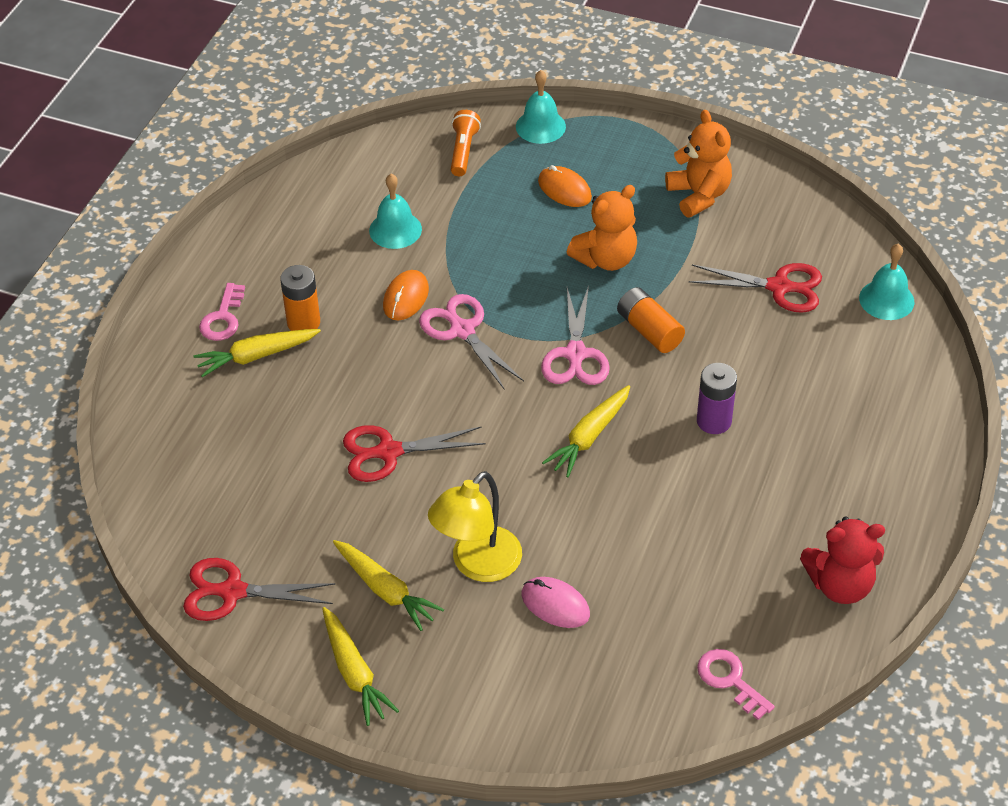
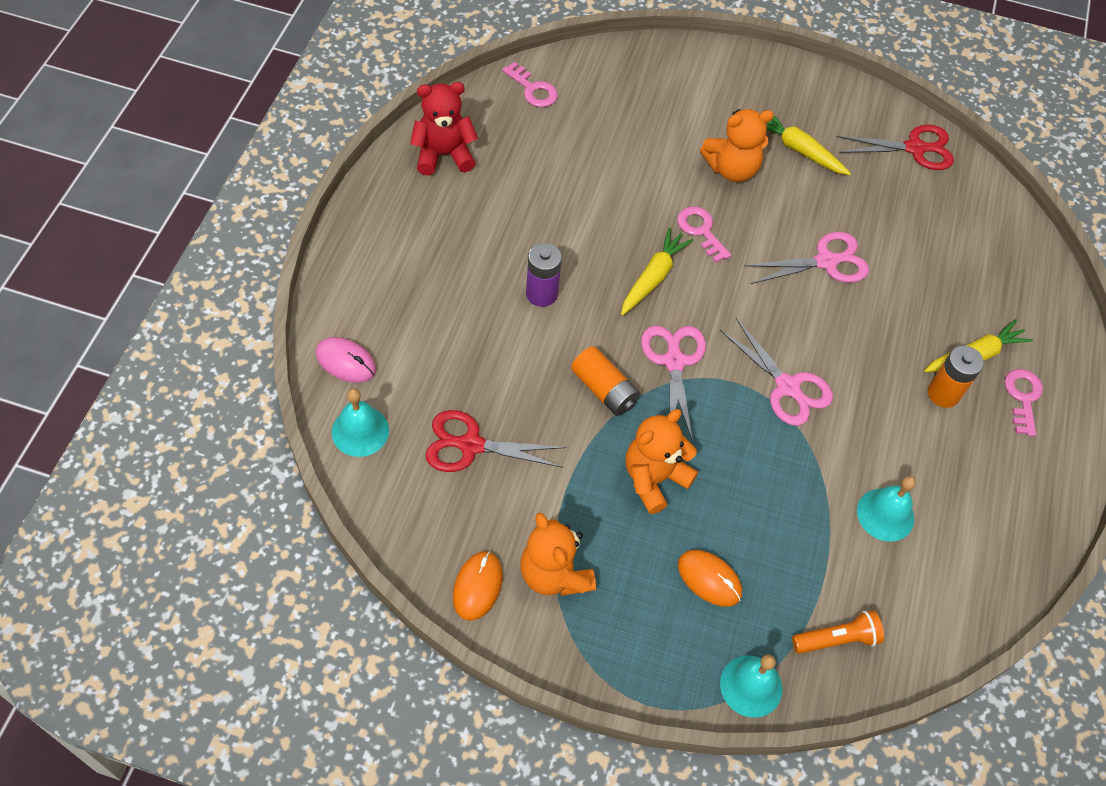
camera: 170 degrees right, 10 degrees up
yellow carrot [322,607,399,726] -> none
red scissors [343,425,486,482] -> pink scissors [744,232,869,284]
orange mouse [383,270,429,320] -> orange mouse moved to [453,551,503,621]
yellow lamp [428,471,522,582] -> orange teddy bear [700,109,774,182]
orange flashlight [451,110,481,176] -> orange flashlight turned 105 degrees counterclockwise [792,610,884,654]
pink mouse [522,577,590,628] -> pink mouse moved to [316,337,376,383]
none -> pink key [677,206,731,263]

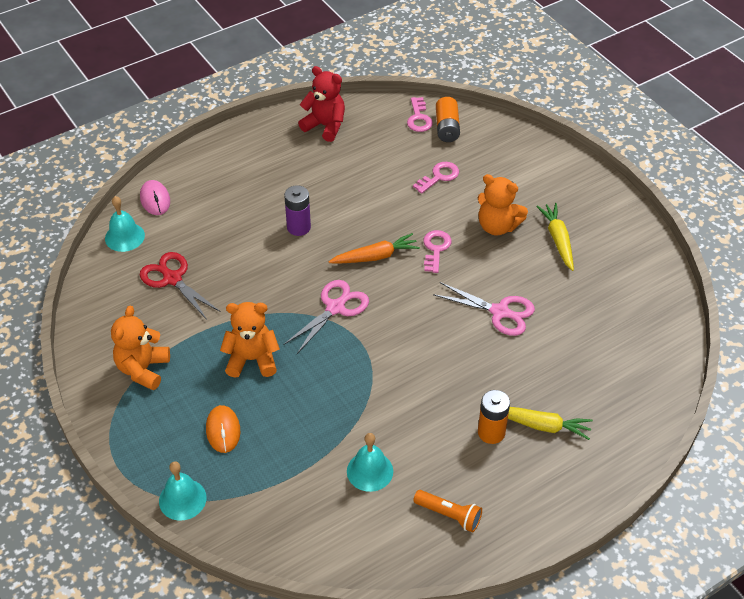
camera: 45 degrees right, 10 degrees down
orange mouse [453,551,503,621] -> none
orange battery [571,346,640,416] -> orange battery moved to [436,97,460,142]
yellow carrot [621,227,693,316] -> orange carrot [328,233,420,264]
pink scissors [720,318,833,426] -> none
orange flashlight [792,610,884,654] -> orange flashlight moved to [413,490,482,532]
red scissors [837,124,954,170] -> none
pink key [1004,369,1043,436] -> pink key moved to [413,162,459,194]

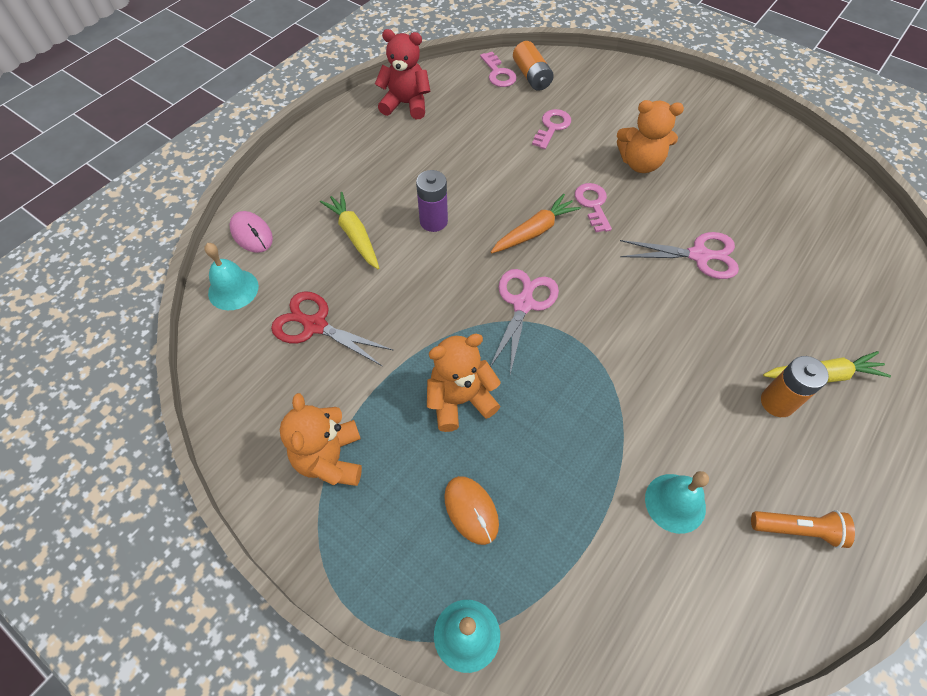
camera: 20 degrees left, 10 degrees up
yellow carrot [536,203,574,271] -> yellow carrot moved to [320,192,379,269]

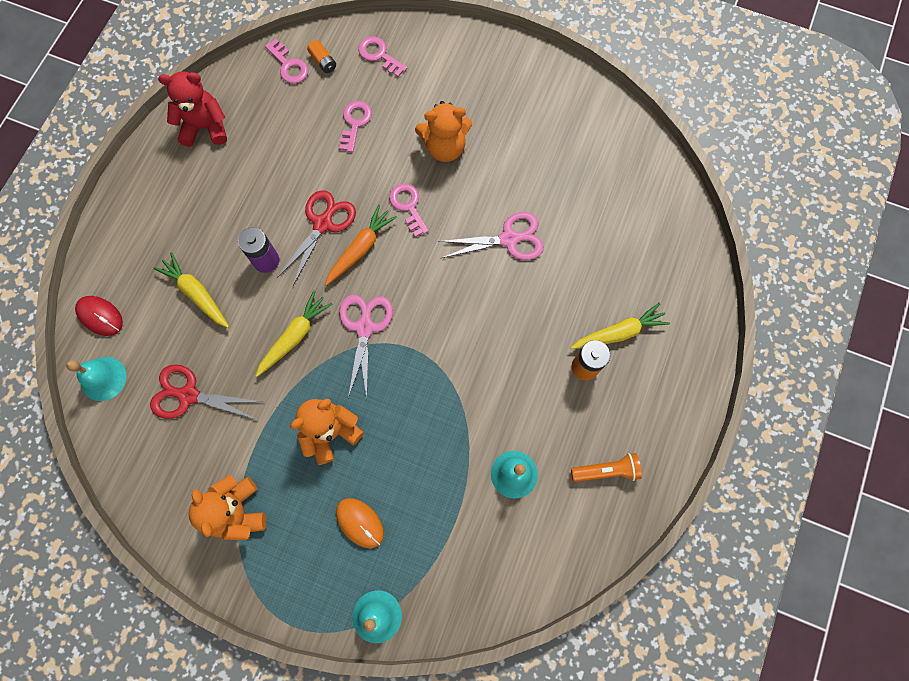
camera: 15 degrees left, 15 degrees up
pink mouse [229,211,273,253] -> red mouse [75,296,123,336]
orange battery [513,41,554,91] -> orange battery [307,40,336,73], size x0.63
none -> yellow carrot [256,291,333,377]
none -> red scissors [278,190,356,285]
none -> pink key [358,36,407,77]

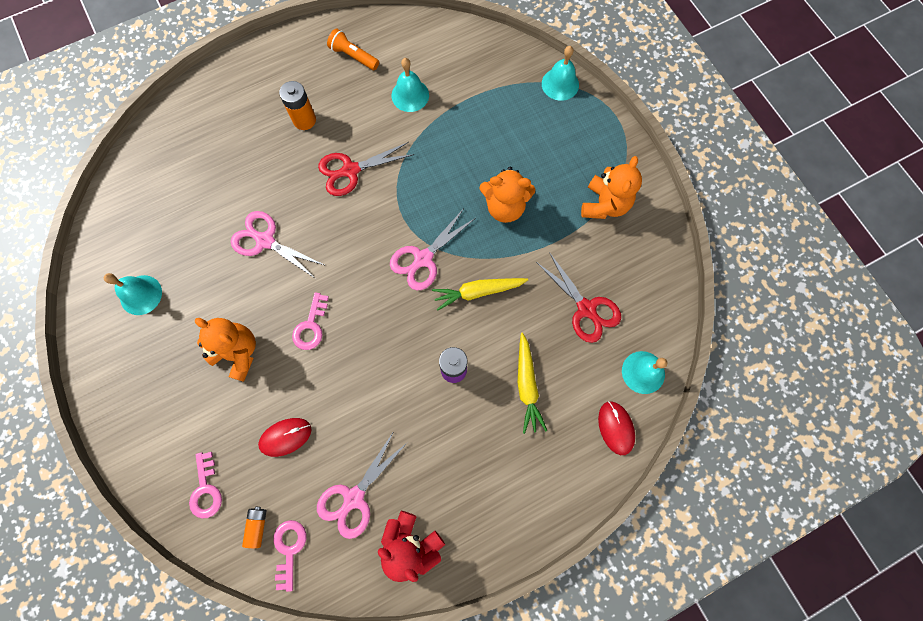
camera: 140 degrees left, 0 degrees up
red scissors [278,190,356,285] -> red scissors moved to [318,142,414,196]
orange carrot [325,205,397,286] -> none
orange mouse [336,498,384,548] -> none
pink key [339,101,372,153] -> red mouse [258,418,311,457]
yellow carrot [570,303,670,349] -> none
none -> turquoise bell [104,273,162,315]
none -> pink scissors [317,431,408,539]

